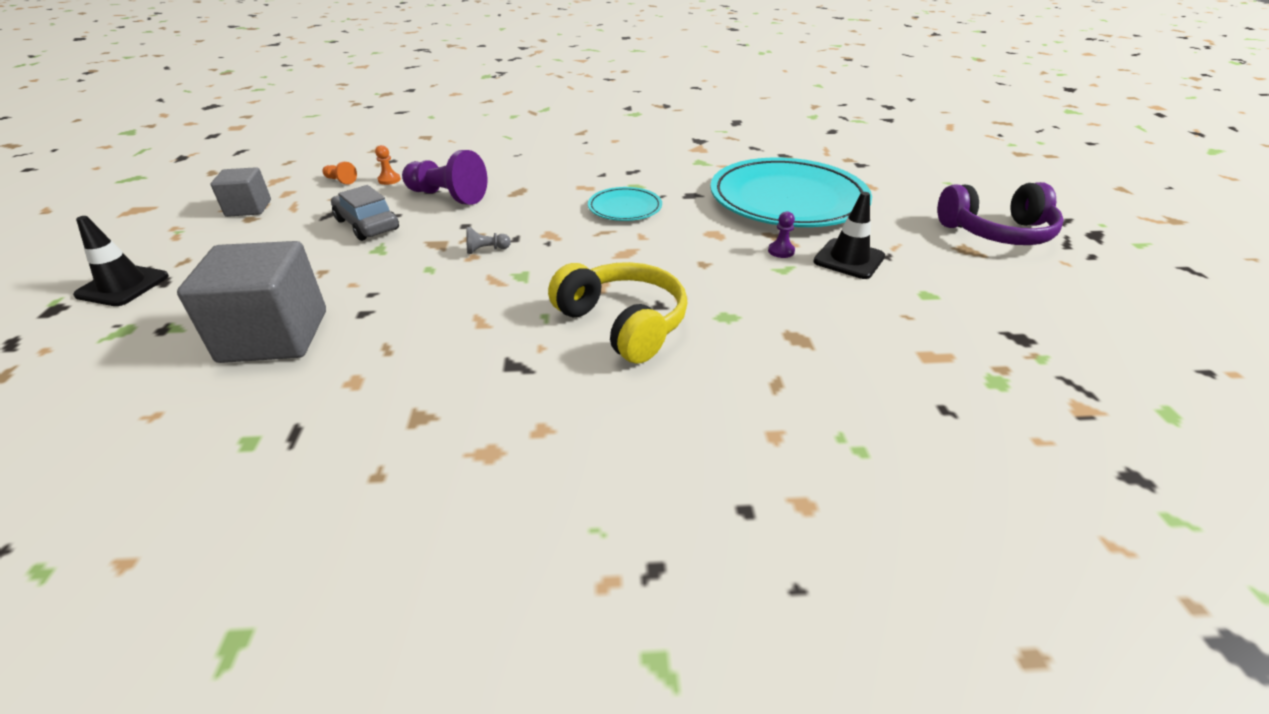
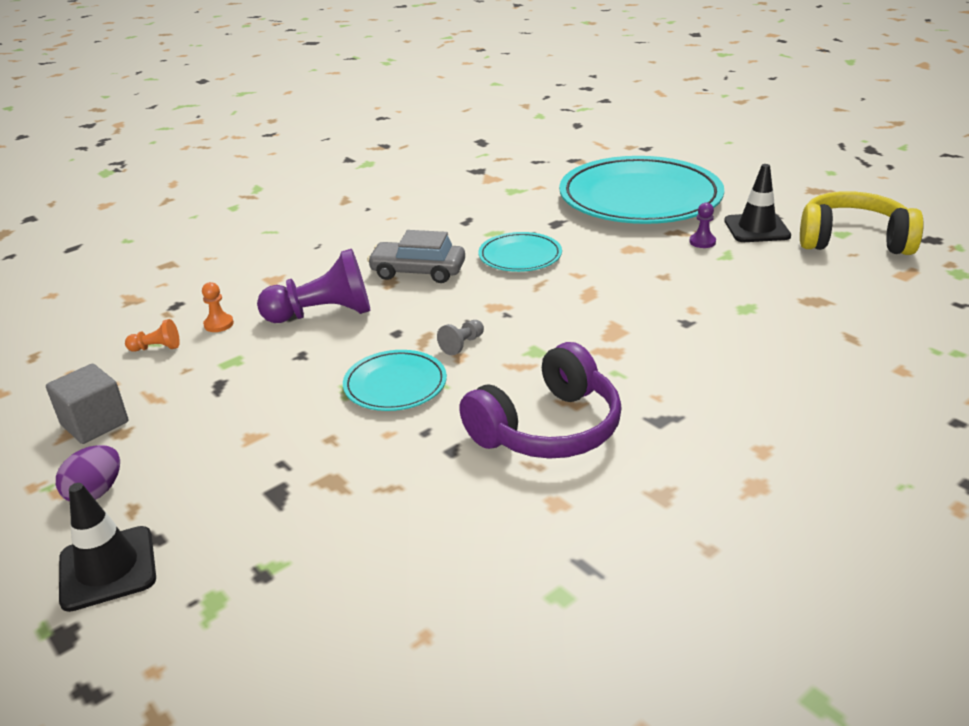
camera: 35 degrees left, 5 degrees down
grey cube [177,241,326,363] -> none
grey car [331,185,399,241] -> grey car moved to [367,230,465,283]
yellow headphones [548,262,687,364] -> yellow headphones moved to [800,191,924,255]
purple headphones [937,182,1064,245] -> purple headphones moved to [459,342,622,459]
none -> purple egg [56,445,120,502]
none -> turquoise plate [343,350,447,411]

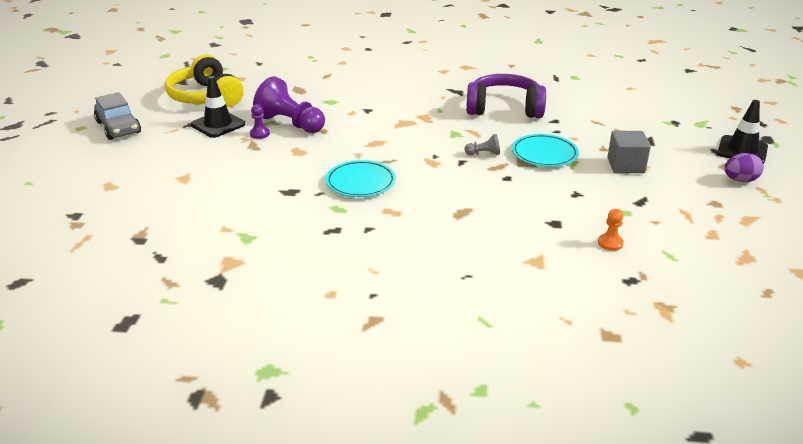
camera: 135 degrees left, 0 degrees up
grey cube [46,364,129,444] -> grey cube moved to [607,131,651,173]
orange pawn [125,319,180,352] -> none
purple pawn [257,249,371,323] -> purple pawn moved to [253,76,325,133]
grey car [367,230,465,283] -> grey car moved to [94,92,141,140]
turquoise plate [559,156,724,224] -> none

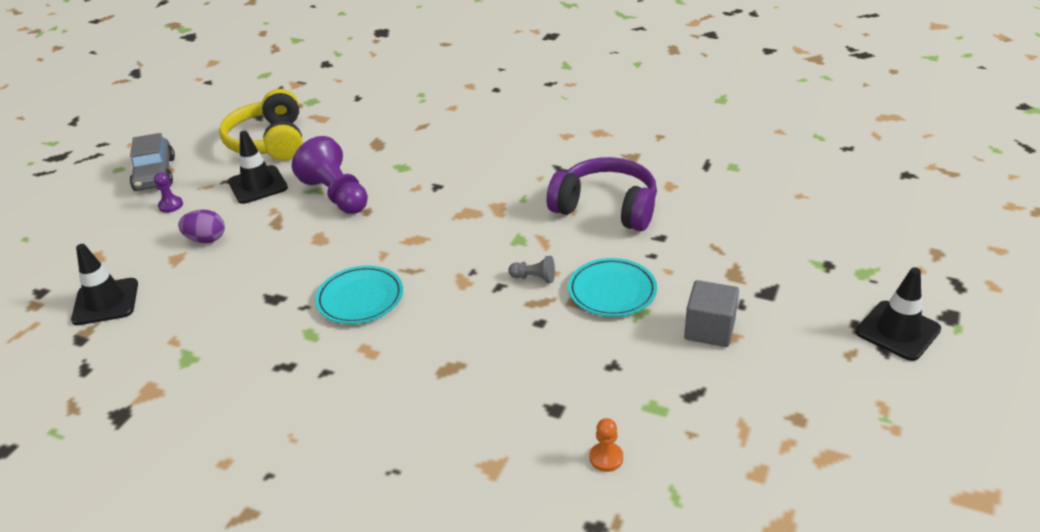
camera: 20 degrees right, 5 degrees up
purple pawn [250,104,270,139] -> purple pawn moved to [154,172,183,213]
purple egg [724,153,764,182] -> purple egg moved to [178,209,225,243]
none -> black traffic cone [71,244,138,325]

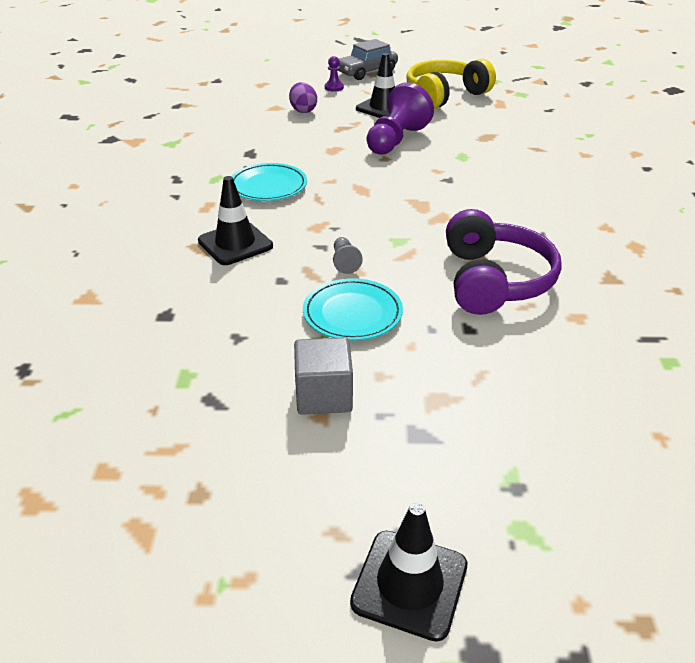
camera: 65 degrees right, 0 degrees up
black traffic cone [71,244,138,325] -> black traffic cone moved to [198,176,273,265]
orange pawn [590,418,623,472] -> none

